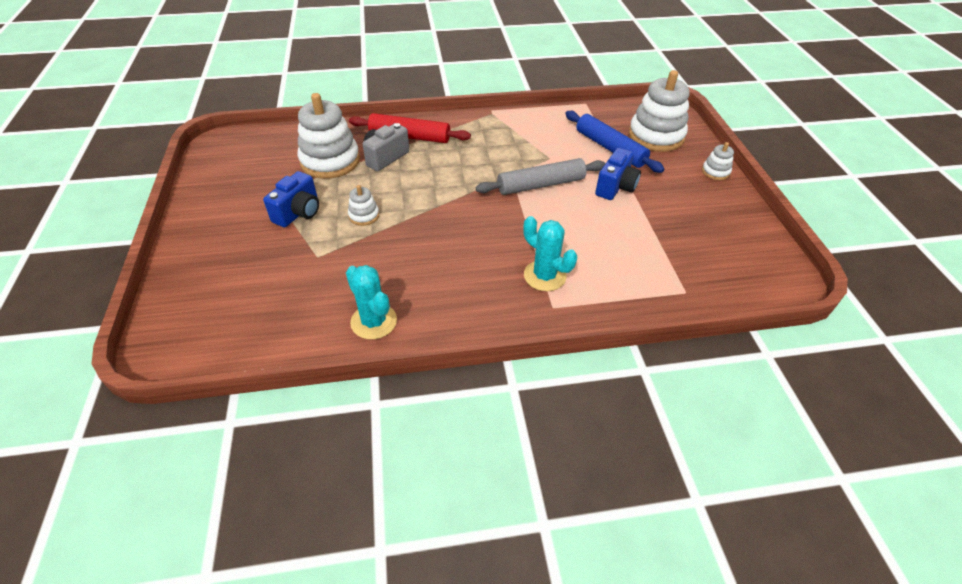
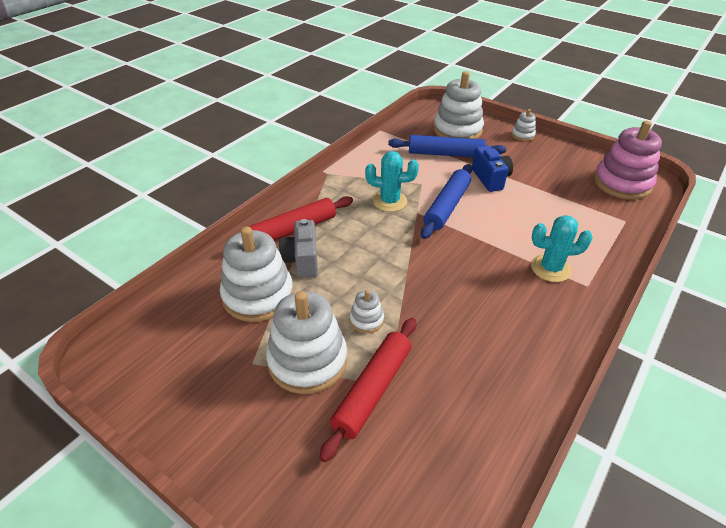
camera: 45 degrees left, 5 degrees down
blue camera [263,171,319,227] -> white stacking toy [266,291,347,394]
turquoise cactus [346,265,397,339] -> turquoise cactus moved to [365,151,419,212]
grey rolling pin [476,158,605,195] -> blue rolling pin [421,164,472,239]
none -> red rolling pin [320,318,416,462]
none -> pink stacking toy [594,121,662,200]

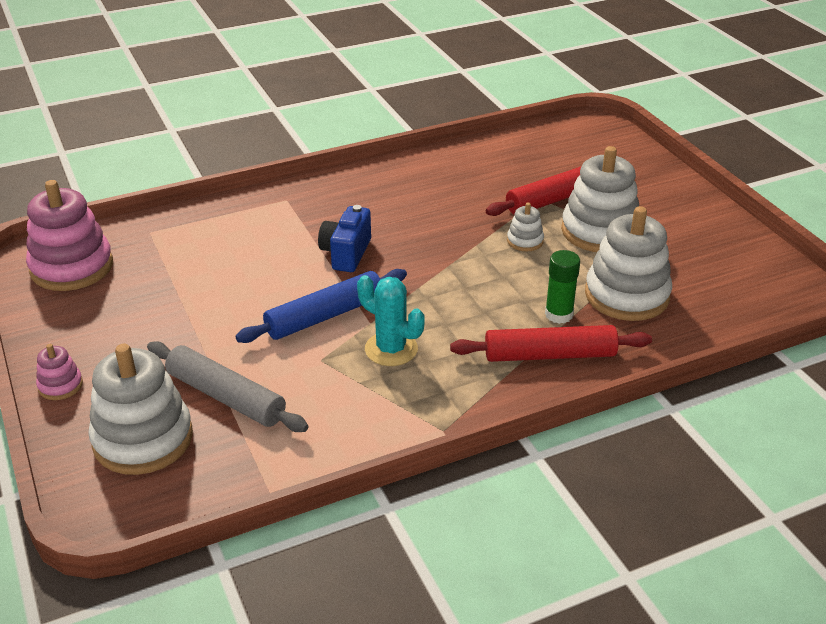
camera: 150 degrees left, 5 degrees down
grey camera [279,219,318,278] -> green glue stick [545,250,580,324]
blue rolling pin [388,135,506,157] -> grey rolling pin [147,341,308,432]
blue camera [472,145,513,192] -> blue camera moved to [318,205,371,272]
white stacking toy [511,109,536,141] -> pink stacking toy [36,344,83,400]
turquoise cactus [531,215,593,282] -> none

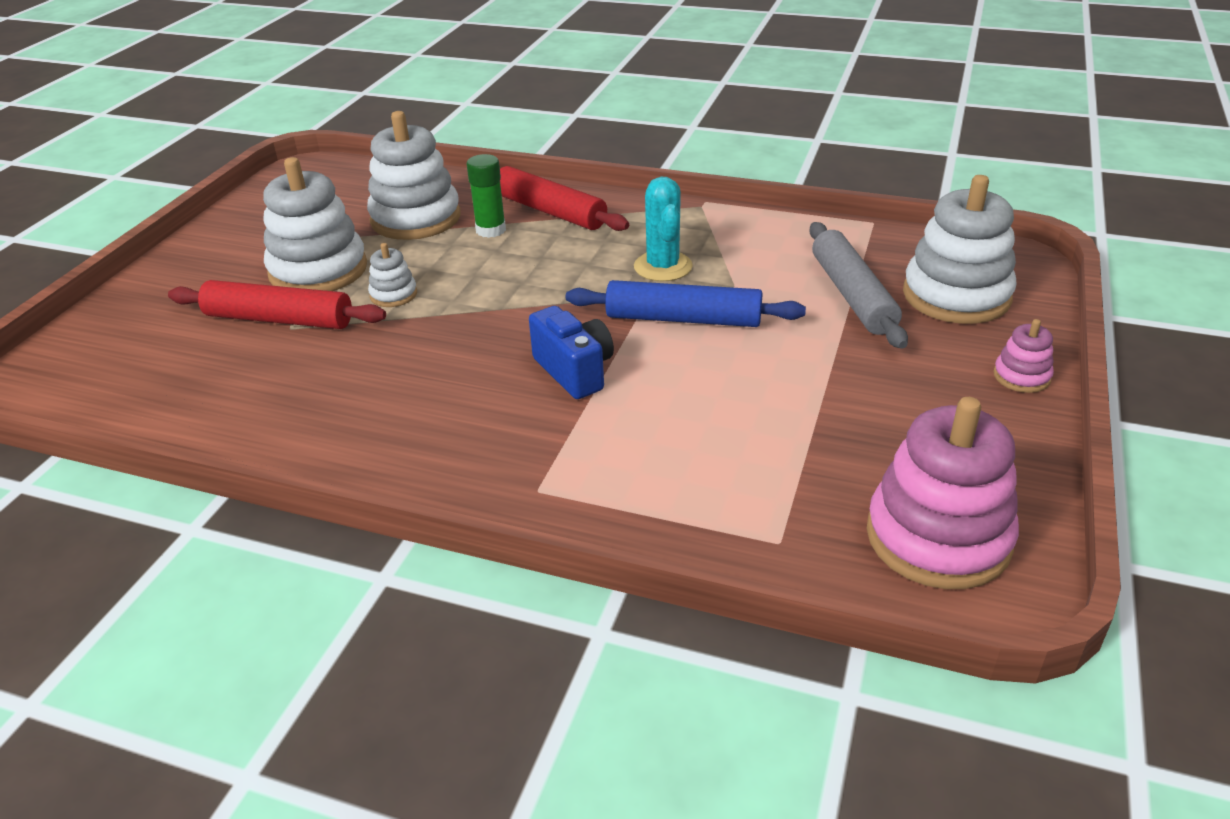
camera: 135 degrees left, 0 degrees up
blue camera [318,205,371,272] -> blue camera turned 90 degrees counterclockwise [529,306,614,399]

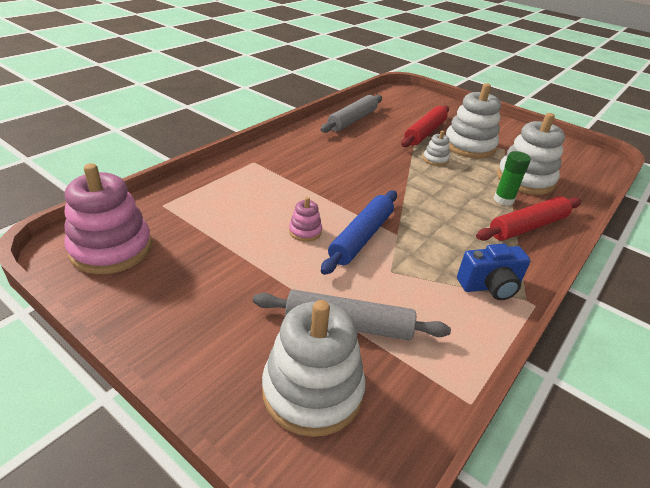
camera: 105 degrees right, 0 degrees up
blue camera [529,306,614,399] -> blue camera moved to [457,244,531,300]
turquoise cactus [634,177,693,281] -> none
pink stacking toy [993,319,1054,393] -> pink stacking toy moved to [289,197,322,242]
none -> grey rolling pin [321,95,382,133]

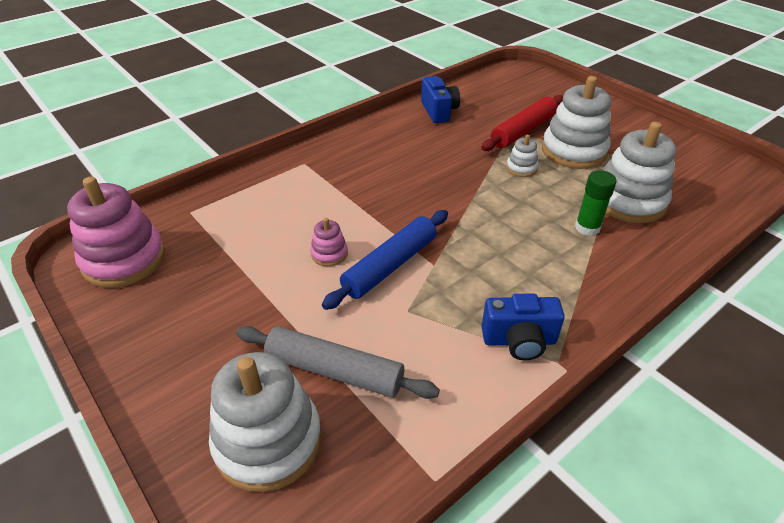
camera: 15 degrees right, 5 degrees up
grey rolling pin [321,95,382,133] -> blue camera [421,76,460,123]
red rolling pin [476,196,581,241] -> none

